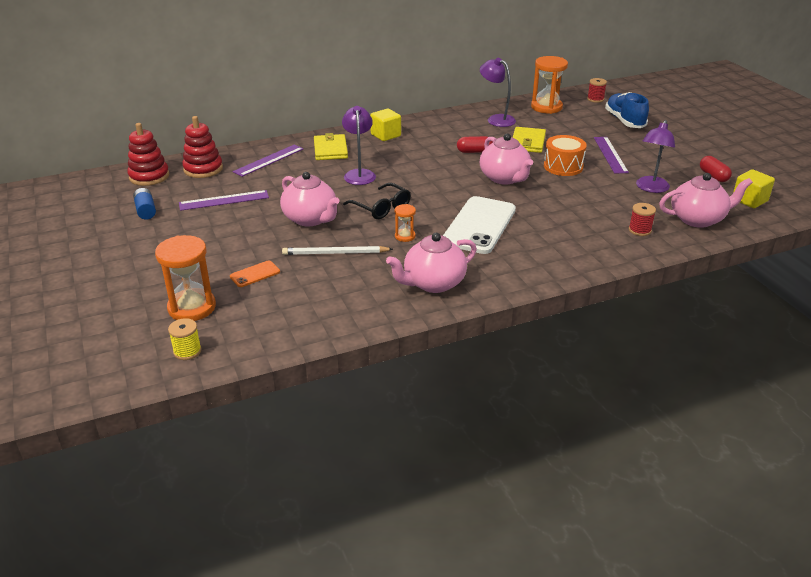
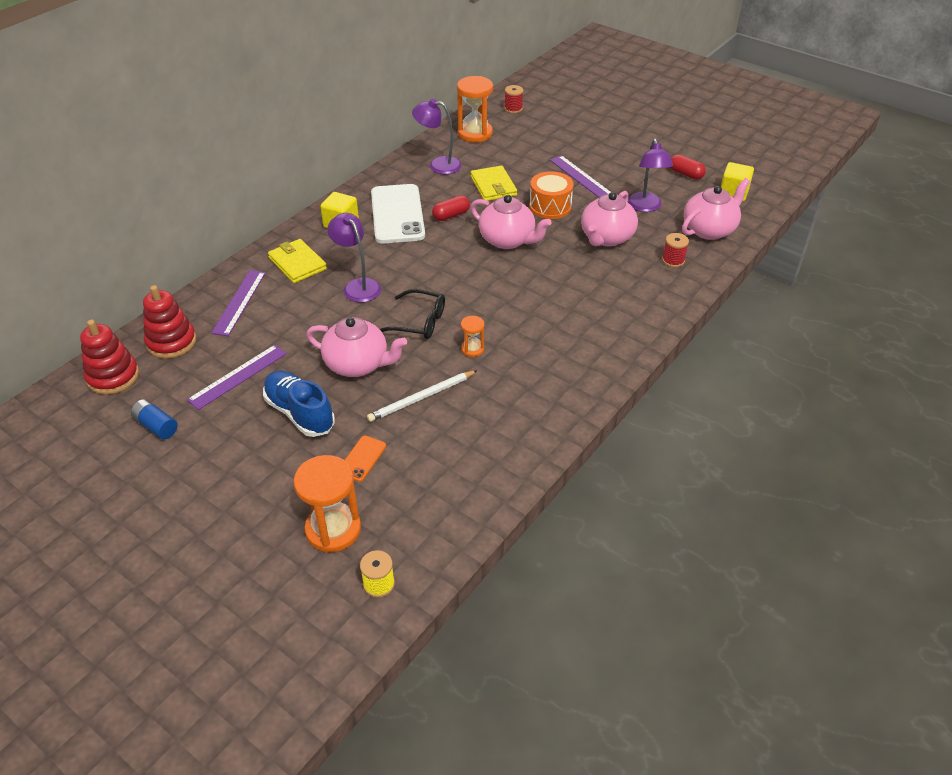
camera: 30 degrees left, 10 degrees up
pink teapot [386,233,477,293] -> pink teapot moved to [581,191,638,246]
white phone [443,196,516,254] -> white phone moved to [371,184,425,244]
blue shoe [605,92,649,128] -> blue shoe moved to [263,371,335,437]

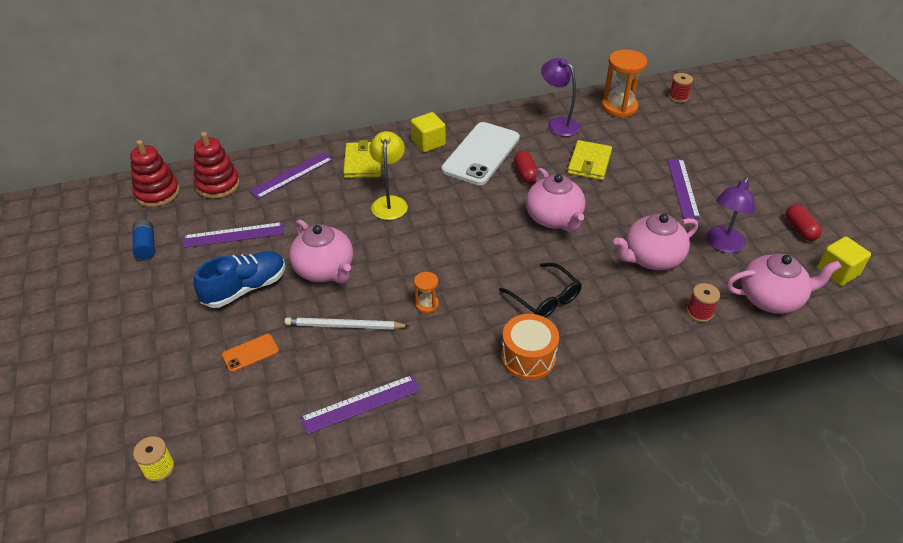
camera: 35 degrees right, 0 degrees up
blue shoe [263,371,335,437] -> blue shoe turned 60 degrees clockwise [193,251,285,308]
orange hourglass [293,455,361,552] -> none
purple lamp [327,213,381,302] -> yellow lamp [369,131,408,220]
black glasses [380,289,445,339] -> black glasses moved to [499,263,582,318]
red capsule [432,195,470,221] -> red capsule turned 75 degrees clockwise [514,151,537,184]
orange drum [529,171,574,219] -> orange drum moved to [501,314,559,380]
none -> purple ruler [300,375,420,434]

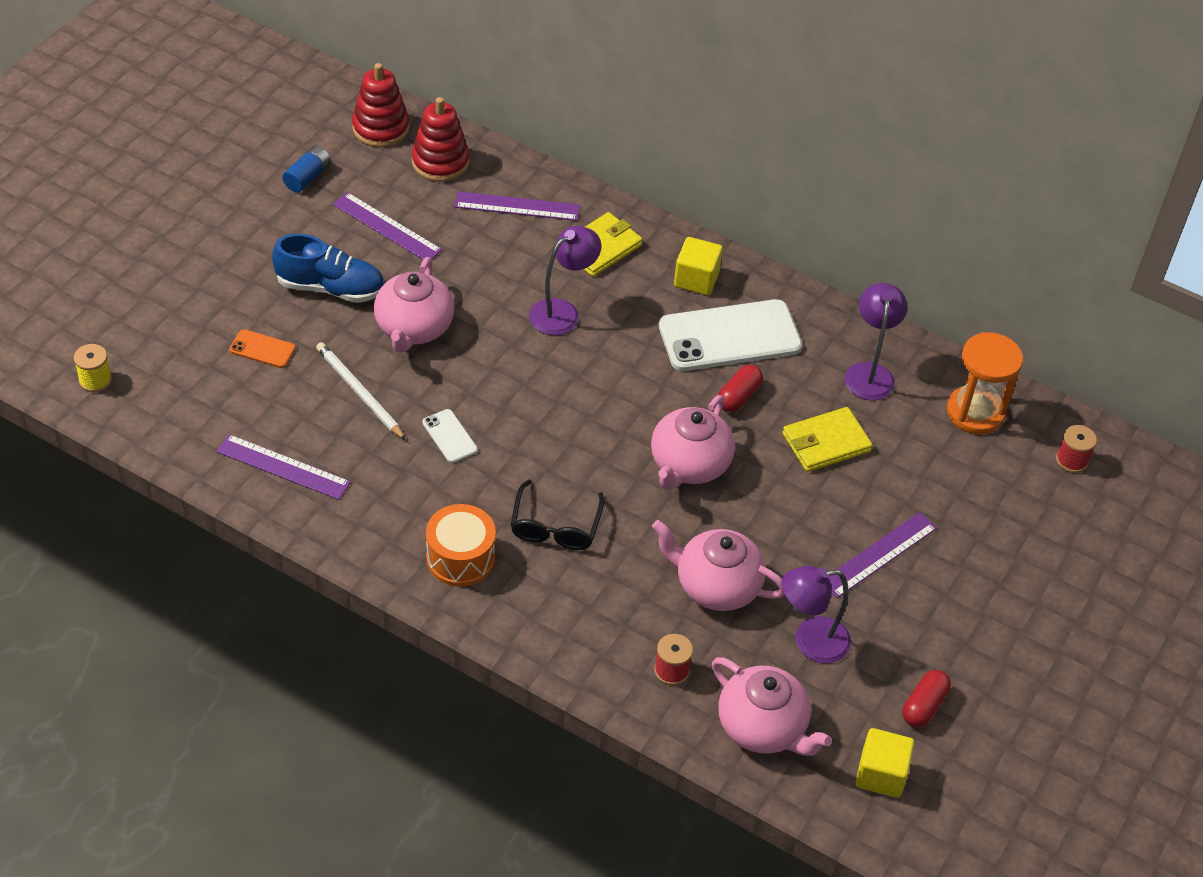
camera: 45 degrees right, 5 degrees up
yellow lamp [369,131,408,220] -> purple lamp [529,226,601,335]
orange hourglass [414,272,439,313] -> white phone [422,409,478,463]

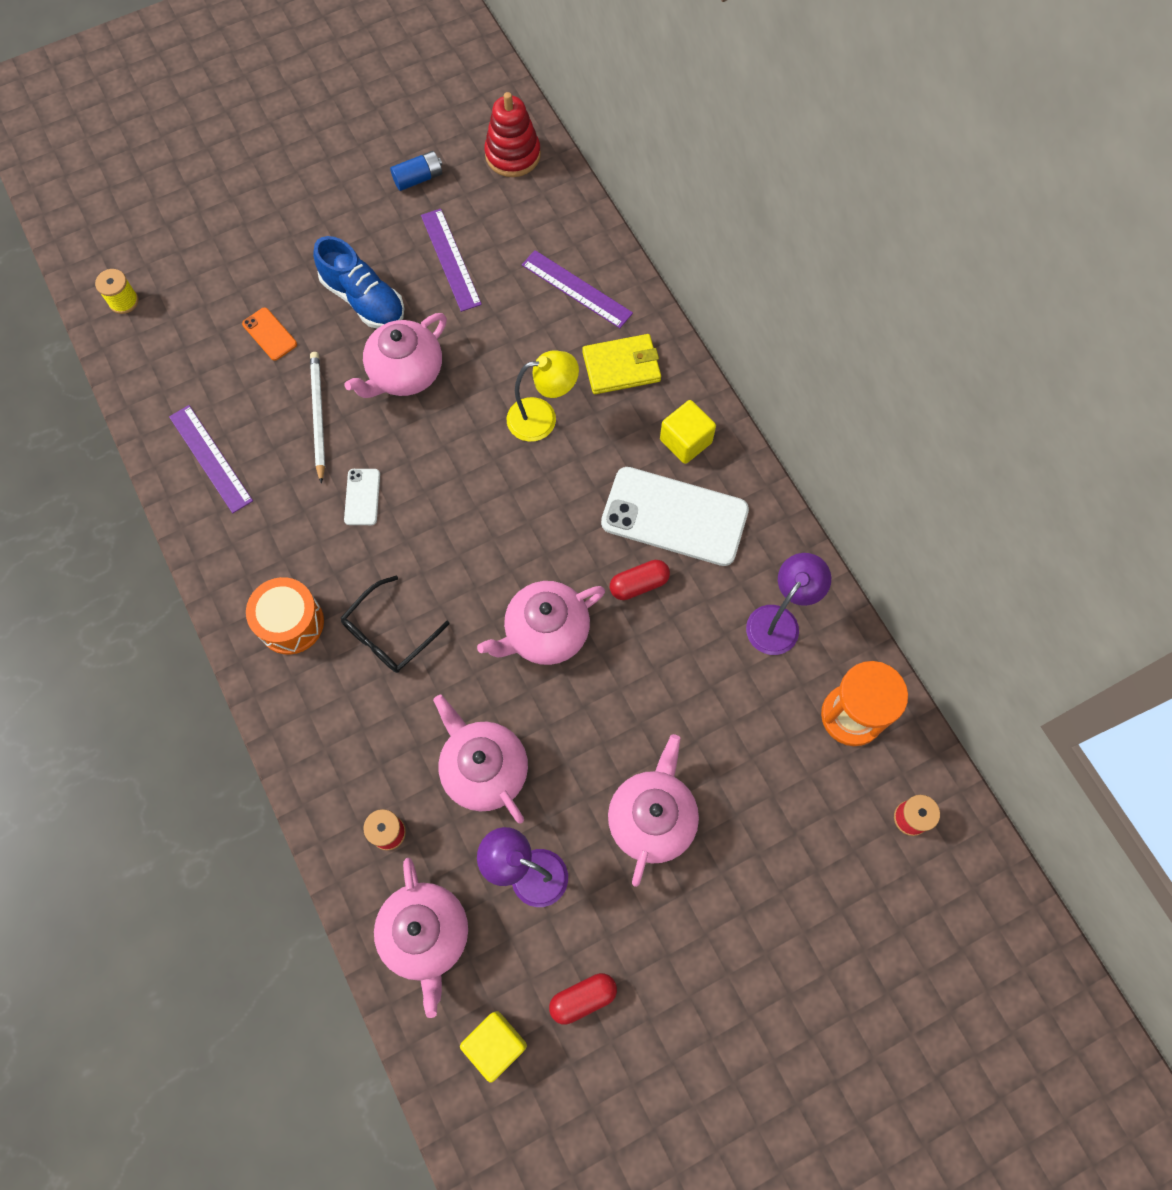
camera: 35 degrees right, 20 degrees up
red stacking toy [412,97,469,182] -> none
purple lamp [529,226,601,335] -> yellow lamp [507,350,579,442]
yellow wallet [782,407,873,472] -> none
purple ruler [828,512,937,598] -> pink teapot [608,734,699,887]

